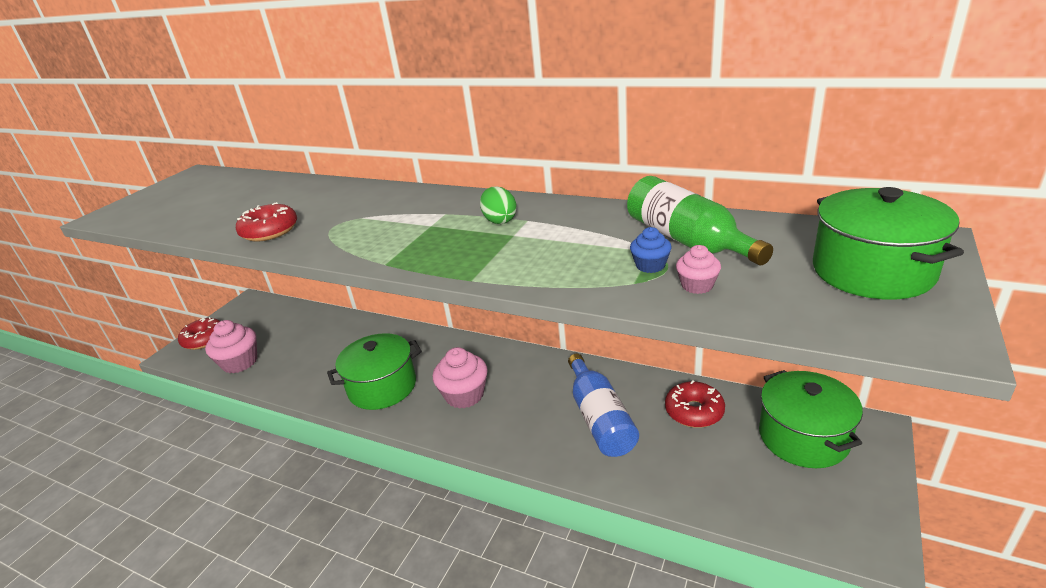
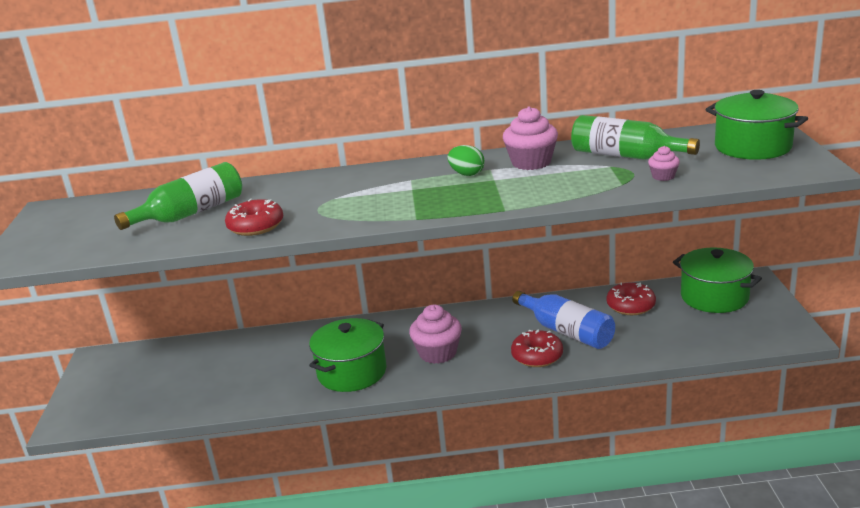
camera: 30 degrees left, 5 degrees down
red donut [178,317,220,350] -> red donut moved to [511,330,563,367]
pink cupcake [205,320,257,373] -> pink cupcake moved to [503,106,558,170]
blue cupcake [630,227,671,273] -> none
none -> green bottle [114,162,242,230]

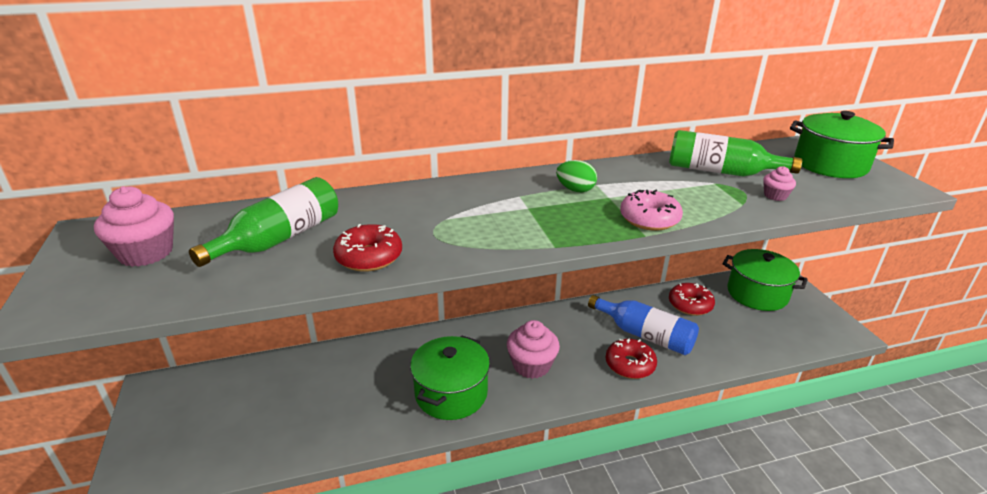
camera: 15 degrees left, 5 degrees up
pink cupcake [503,106,558,170] -> pink cupcake moved to [94,186,174,267]
none -> pink donut [620,190,683,231]

